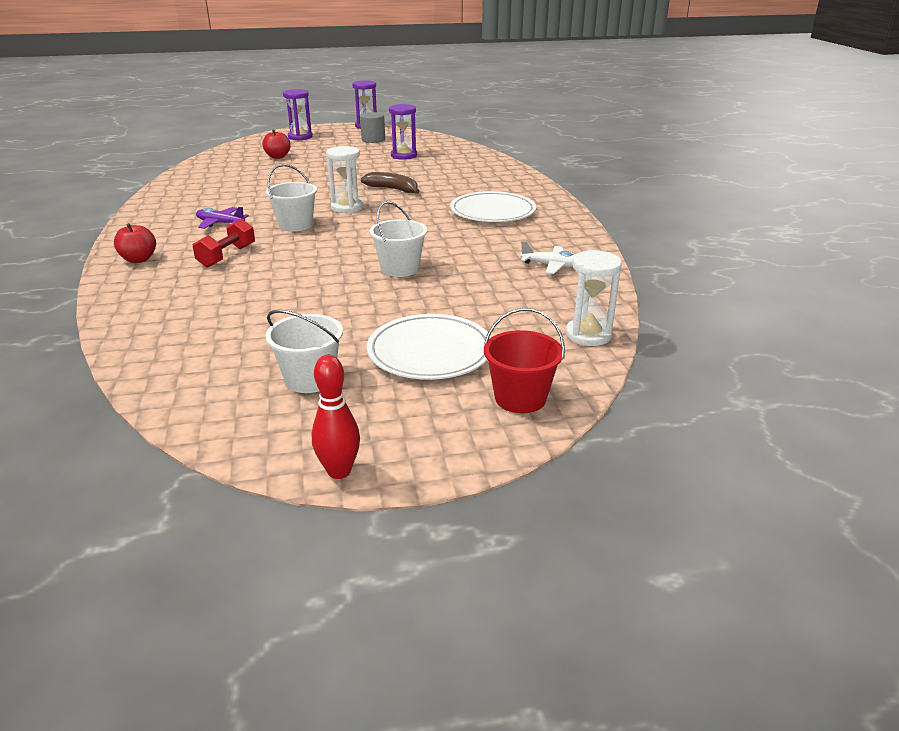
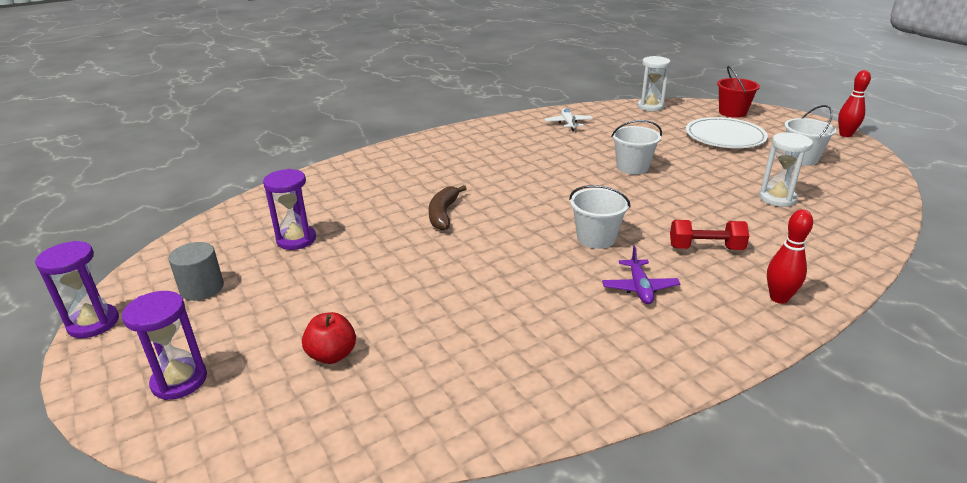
camera: 110 degrees left, 0 degrees up
red apple [114,223,156,263] -> red bowling pin [767,209,813,304]
white hourglass [326,146,363,213] -> white hourglass moved to [759,133,813,207]
white plate [450,191,536,222] -> none

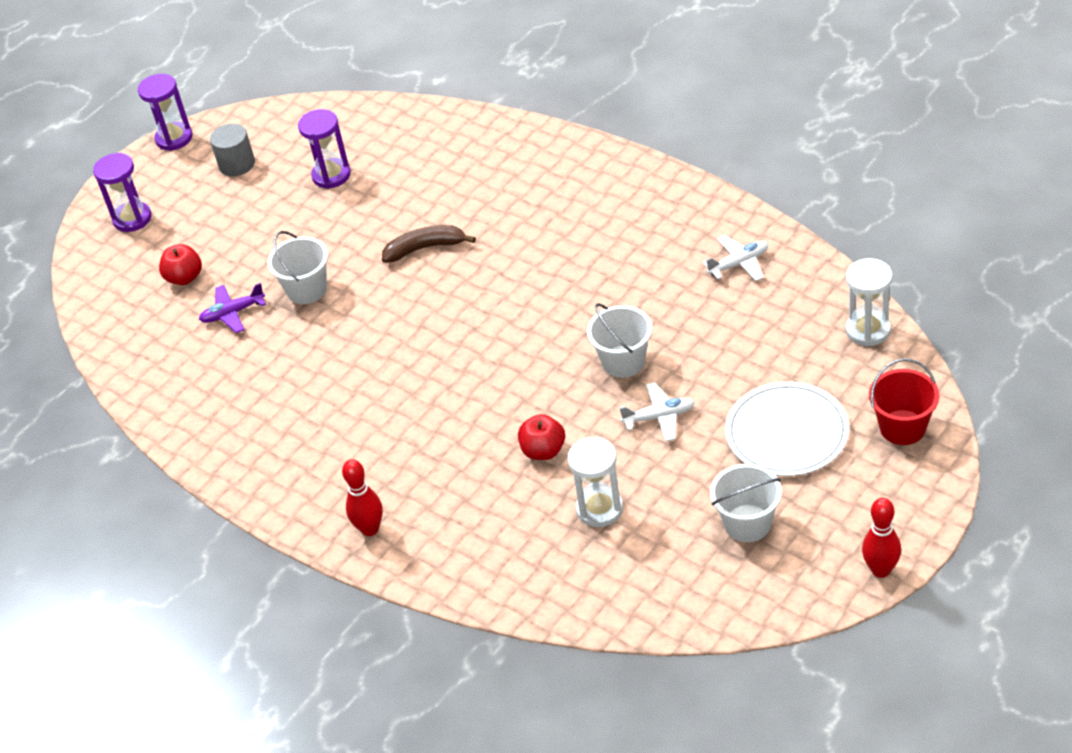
camera: 75 degrees right, 15 degrees up
white bucket [569,185,631,249] -> white bucket moved to [267,231,328,304]
purple plane [602,246,680,304] -> purple plane moved to [199,283,266,333]
red dumbbell [670,220,749,250] -> none
none -> red apple [518,414,565,460]
none -> white plane [619,382,695,441]

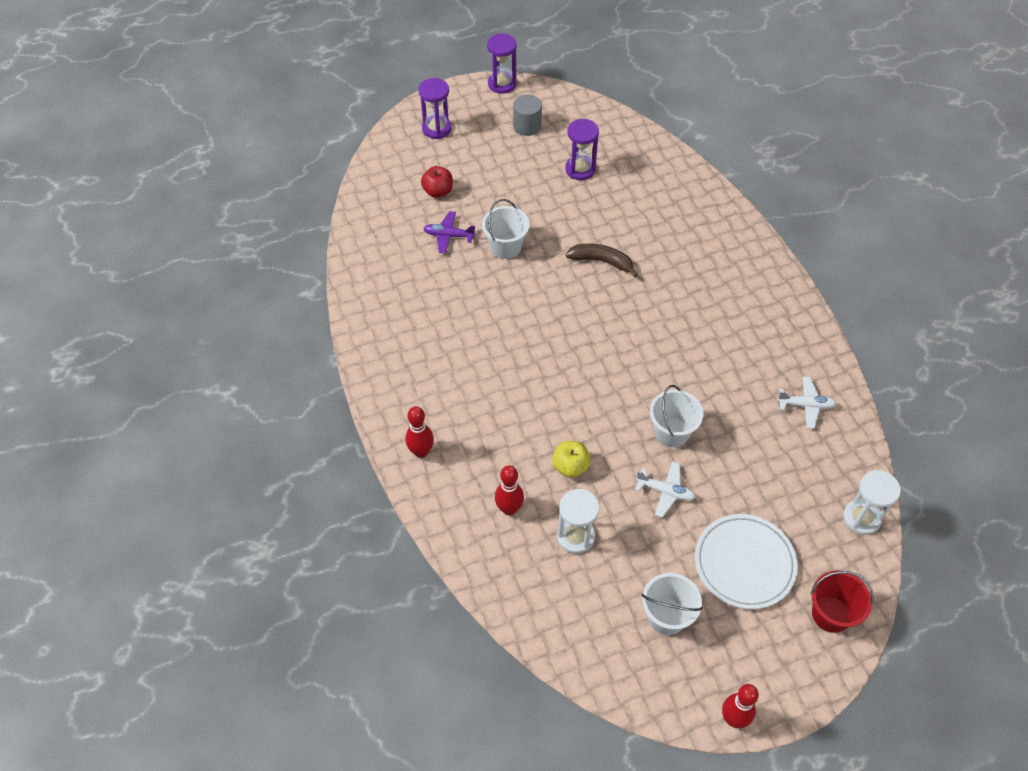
camera: 25 degrees right, 10 degrees up
red apple [518,414,565,460] -> yellow apple [552,441,591,478]
none -> red bowling pin [495,465,524,515]

